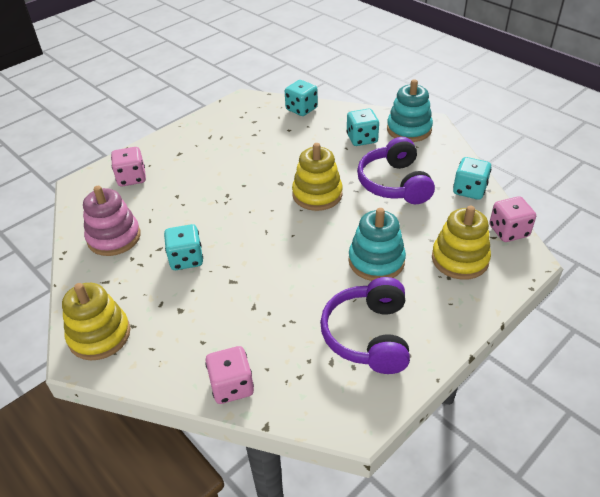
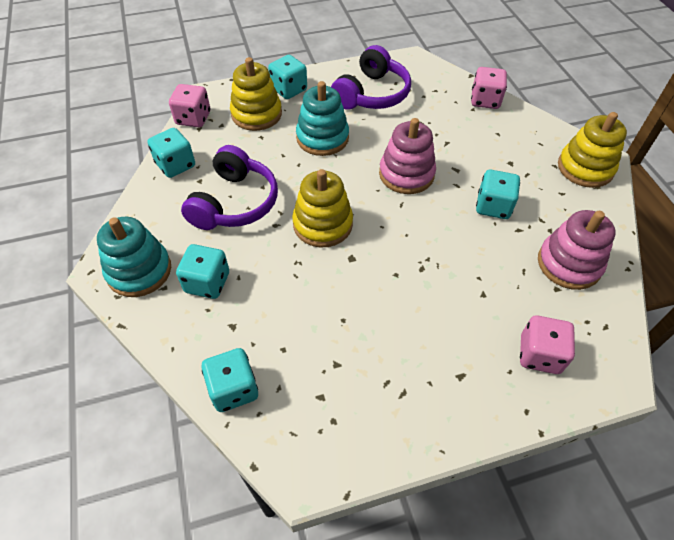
camera: 155 degrees left, 10 degrees up
none -> turquoise dice [268,55,307,99]
none -> pink stacking toy [379,118,436,194]

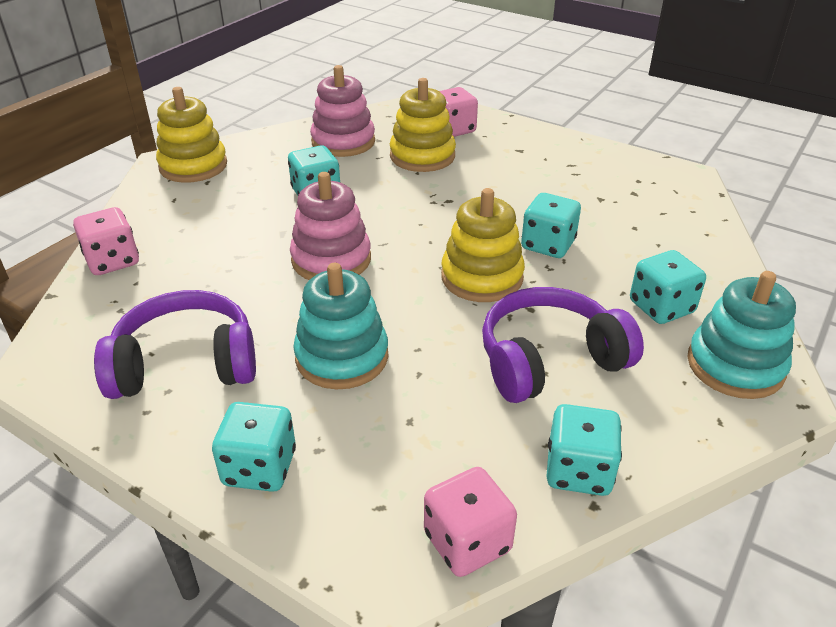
camera: 130 degrees left, 15 degrees down
turquoise dice [201,348,258,412] -> turquoise dice moved to [521,193,581,258]
yellow stacking toy [230,57,282,131] -> yellow stacking toy moved to [390,78,456,172]

